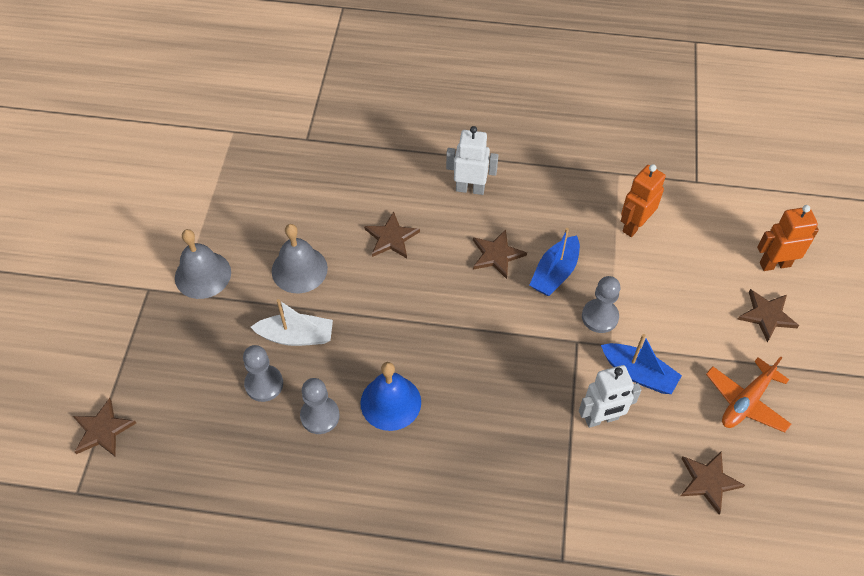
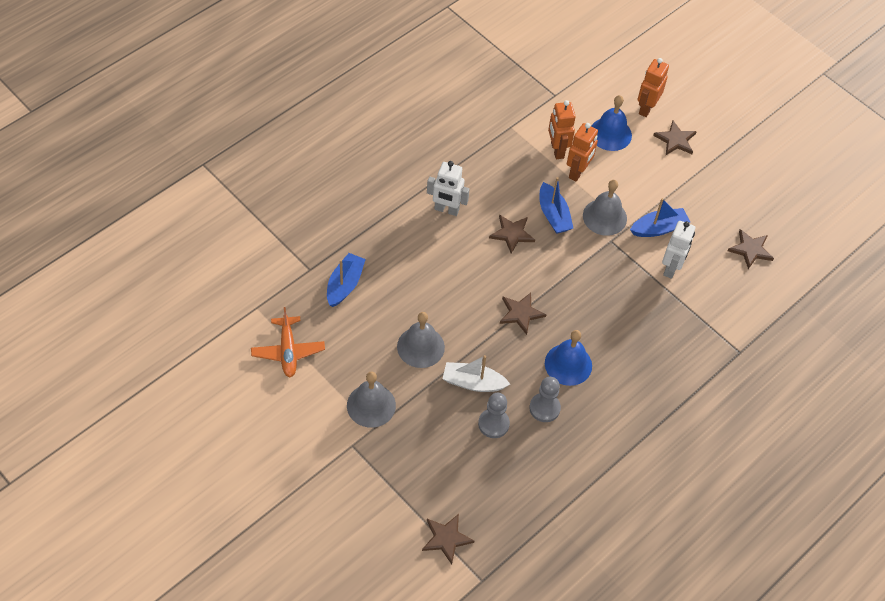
camera: 55 degrees left, 0 degrees up
white boat [251,299,333,346] -> white boat turned 120 degrees counterclockwise [442,355,510,392]
brown star [364,211,420,258] -> brown star moved to [500,293,547,335]
white robot [446,126,498,195] -> white robot turned 120 degrees counterclockwise [427,161,470,216]
grey pawn [582,276,620,333] -> grey bell [583,180,627,236]
orange plane [706,356,792,433] -> orange plane moved to [251,307,325,377]
none -> blue boat [327,253,366,307]
none -> orange robot [567,123,598,181]
none -> blue bell [592,95,632,151]

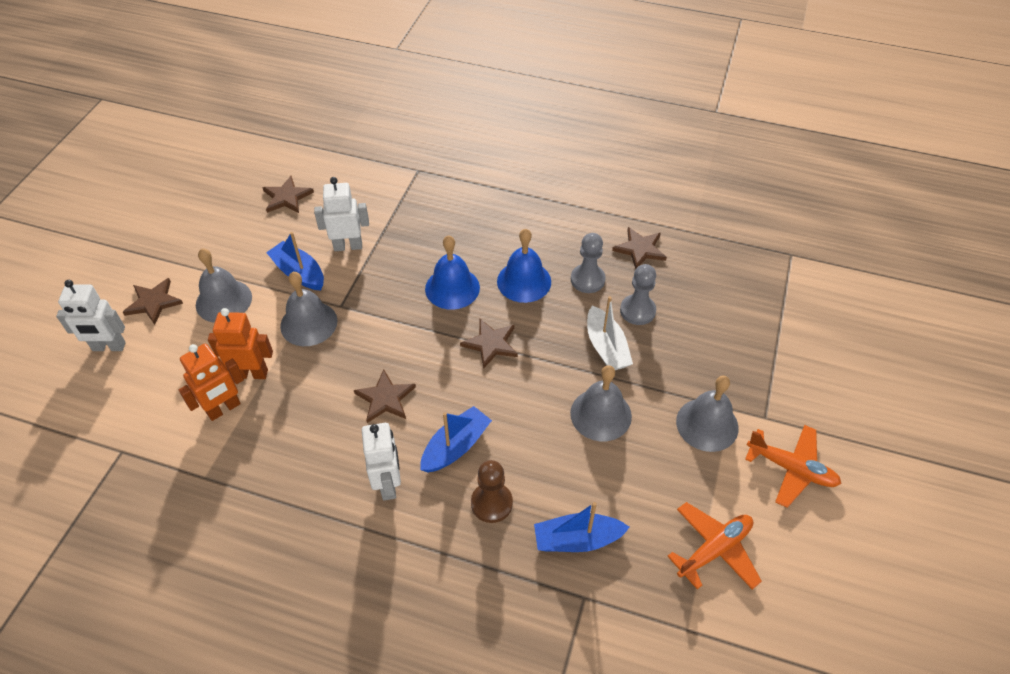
camera: 115 degrees left, 5 degrees down
brown star [422,514,474,565] -> brown star moved to [612,227,667,269]
blue boat [540,177,573,234] -> blue boat moved to [420,406,492,472]
blue bell [592,95,632,151] -> blue bell moved to [425,235,480,310]
orange robot [637,58,669,117] -> white robot [56,280,126,351]
none -> grey bell [196,248,252,323]
none -> brown pawn [471,460,513,523]
none -> orange plane [745,425,841,508]

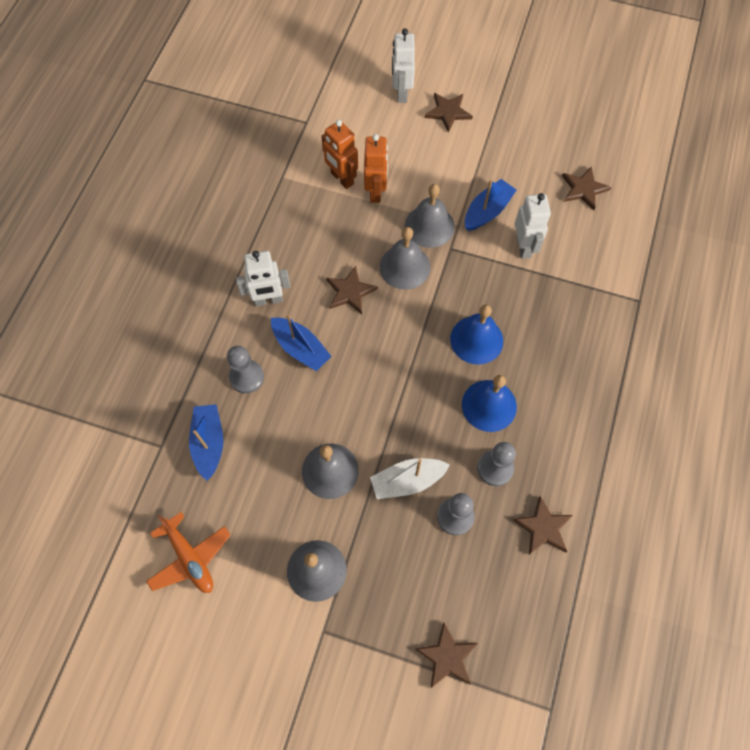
camera: 90 degrees right, 15 degrees up
grey bell [196,248,252,323] -> grey bell moved to [379,227,430,290]
brown star [460,319,518,369] -> brown star moved to [415,622,478,688]
brown pawn [471,460,513,523] -> grey pawn [227,346,264,394]
orange plane [745,425,841,508] -> none

